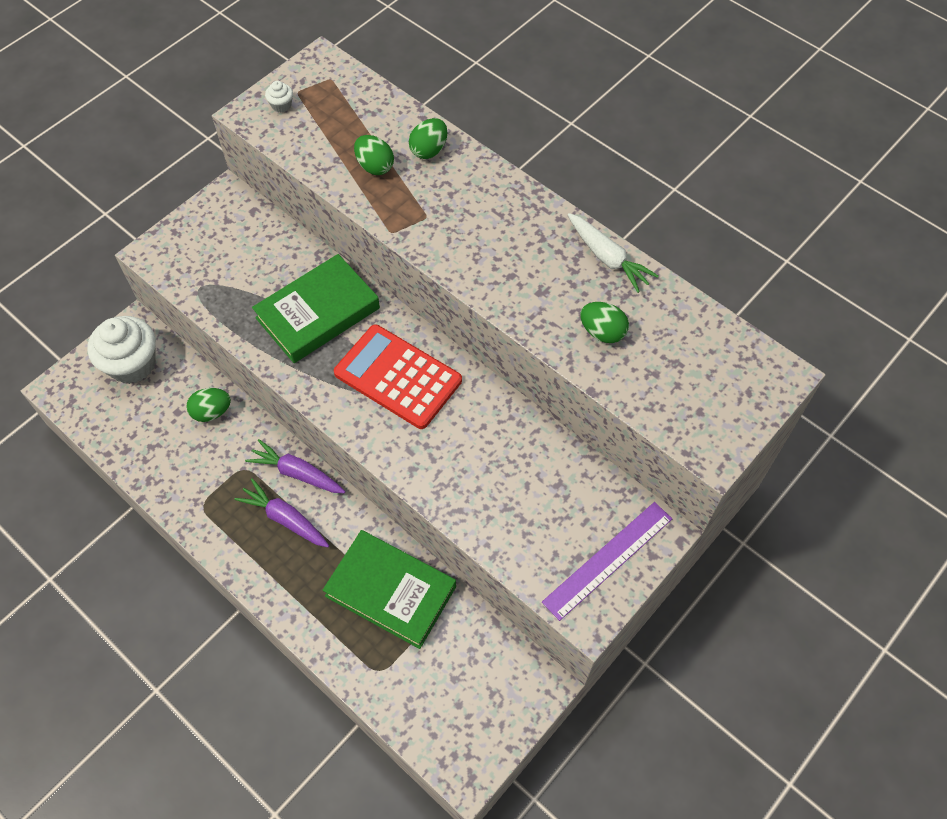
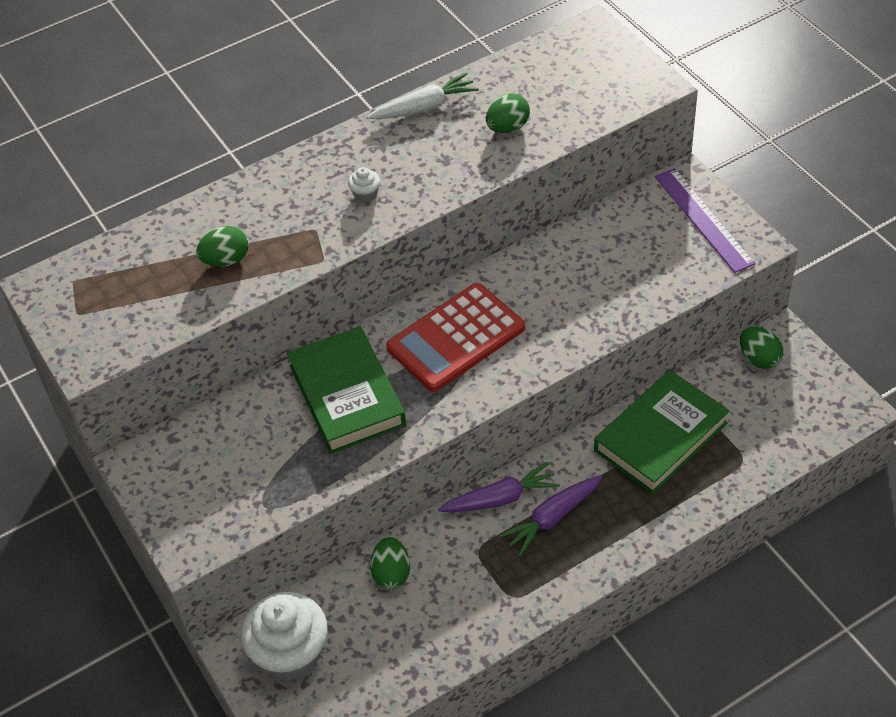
camera: 70 degrees left, 10 degrees down
purple carrot [245,439,345,493] -> purple carrot turned 150 degrees counterclockwise [438,462,560,512]
white cupcake [265,81,293,113] -> white cupcake moved to [348,167,380,202]
green egg [409,118,447,159] -> green egg moved to [740,327,783,369]

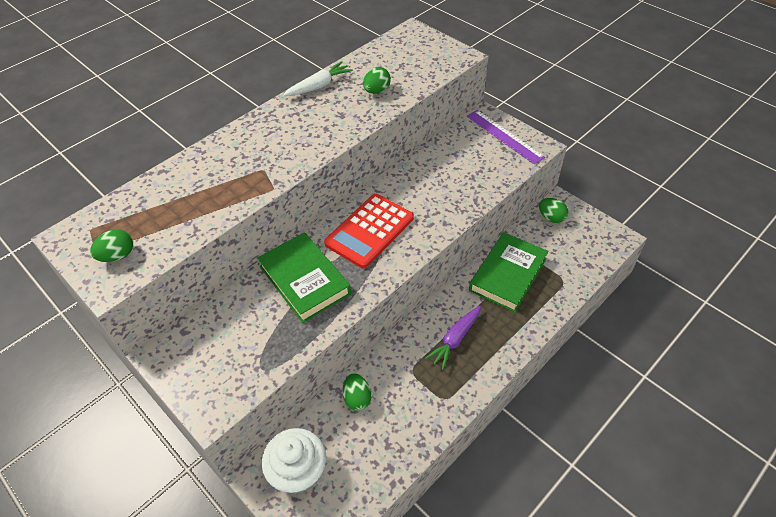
camera: 15 degrees left, 0 degrees up
green egg [196,226,249,267] -> green egg moved to [90,229,133,262]
white cupcake [348,167,380,202] -> none
purple carrot [438,462,560,512] -> none

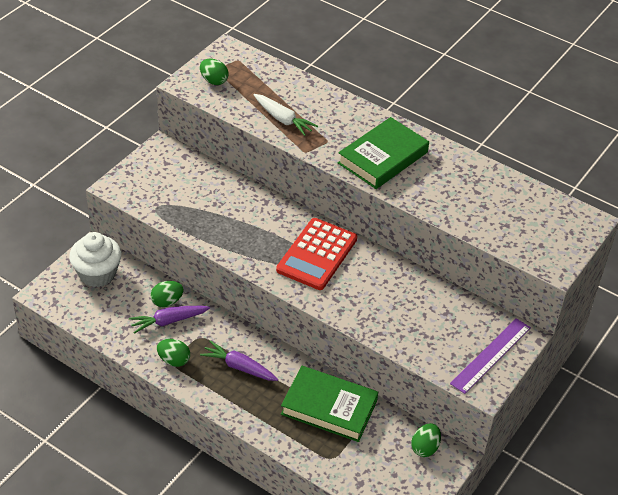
camera: 75 degrees right, 5 degrees down
green book [257,232,351,323] -> green book moved to [338,117,429,189]
white carrot [283,61,353,96] -> white carrot moved to [254,94,318,136]
red calculator [324,194,414,268] -> red calculator turned 90 degrees counterclockwise [276,218,357,290]
green egg [363,67,391,94] -> green egg moved to [157,339,190,367]
none -> purple carrot [129,306,210,334]

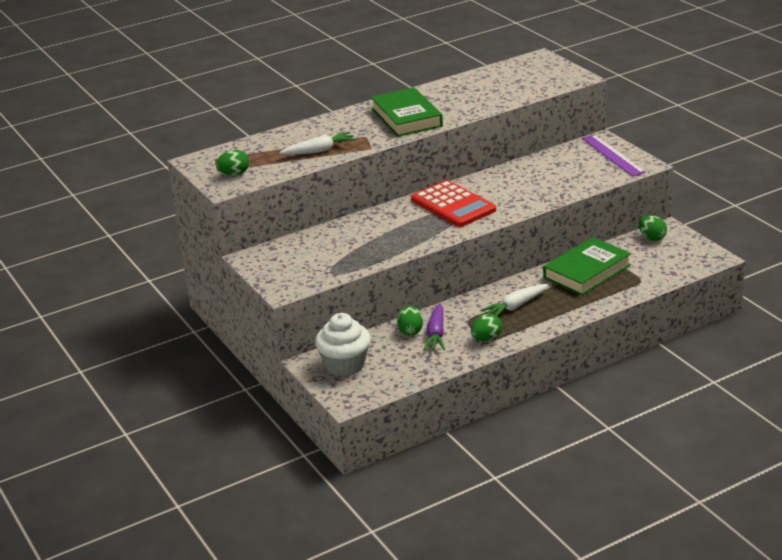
camera: 60 degrees left, 15 degrees down
purple carrot [200,340,278,381] -> white carrot [481,284,548,316]

